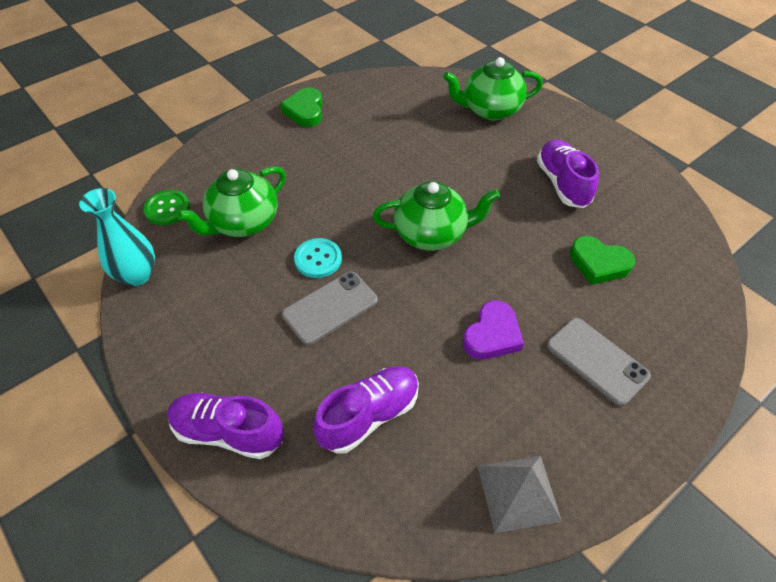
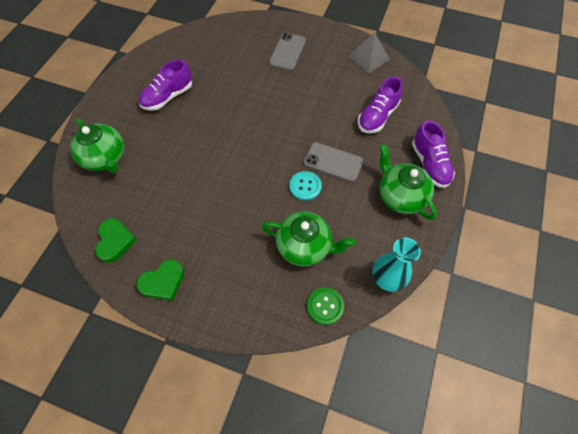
camera: 120 degrees left, 10 degrees up
purple shoe [313,366,419,454] -> purple shoe turned 75 degrees counterclockwise [358,77,403,133]
green teapot [373,181,500,251] -> green teapot moved to [379,144,437,220]
purple heart [463,301,524,359] -> none
green heart [570,236,635,285] -> green heart moved to [95,218,137,263]

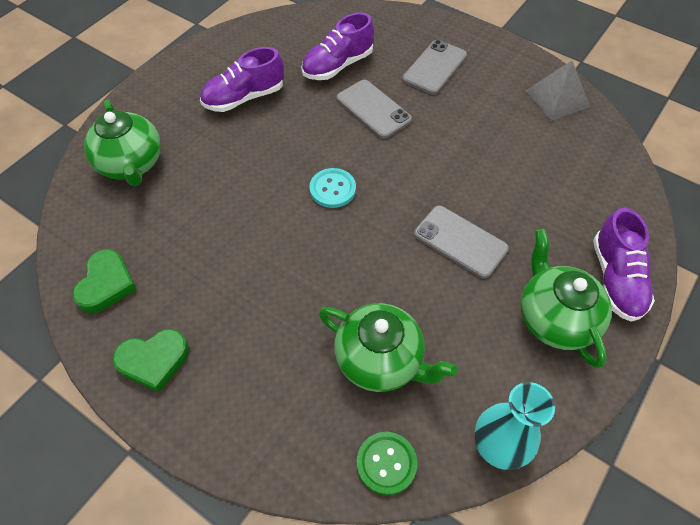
camera: 15 degrees right, 5 degrees down
turquoise button [290,171,322,201] -> turquoise button moved to [309,168,356,208]
purple shoe [358,77,403,133] -> purple shoe moved to [301,12,374,80]
none -> grey phone [336,80,412,139]

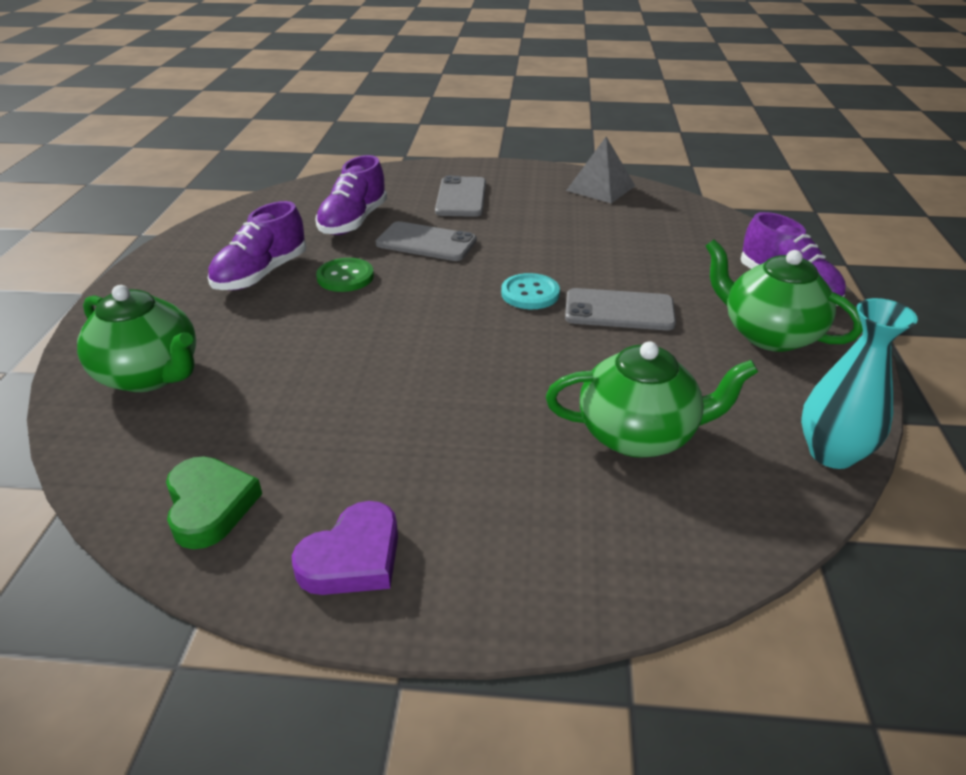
camera: 30 degrees left, 20 degrees down
green heart [113,329,189,392] -> purple heart [292,501,398,595]
turquoise button [309,168,356,208] -> turquoise button moved to [501,273,560,309]
green button [356,432,417,495] -> green button moved to [316,258,374,292]

